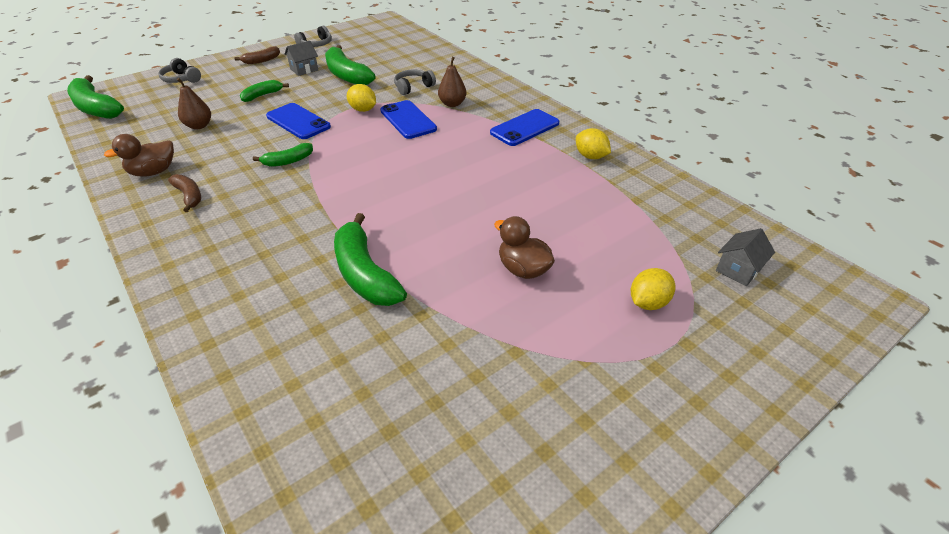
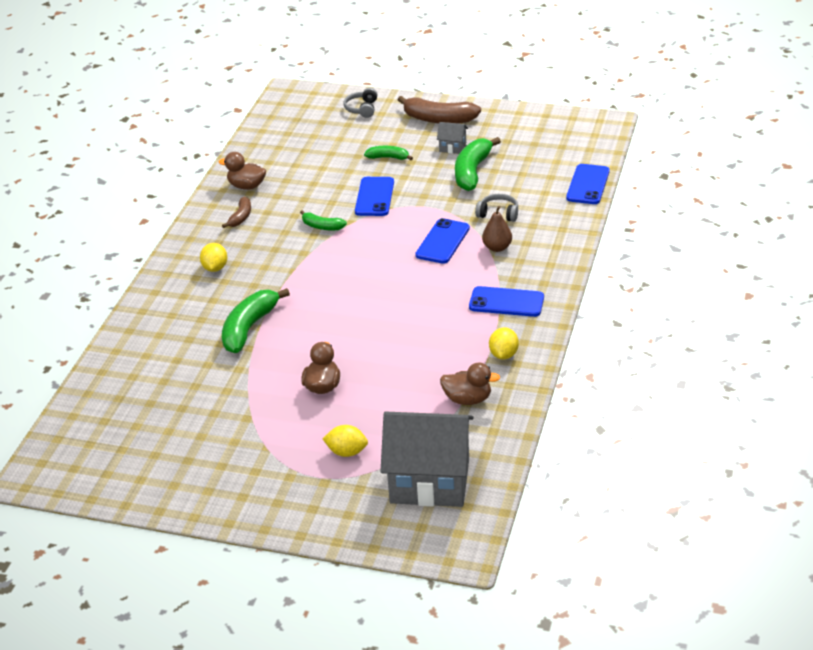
camera: 55 degrees right, 5 degrees down
green banana [67,75,124,119] -> none
brown pear [177,78,211,129] -> none
brown banana [235,46,280,64] -> brown banana [398,96,481,124], size x1.82
grey headphones [294,26,332,47] -> none
yellow lemon [347,84,376,112] -> yellow lemon moved to [200,243,227,272]
grey house [716,228,775,286] -> grey house [380,412,474,507], size x2.41
none -> brown duck [440,362,500,405]
none -> blue phone [566,164,610,204]

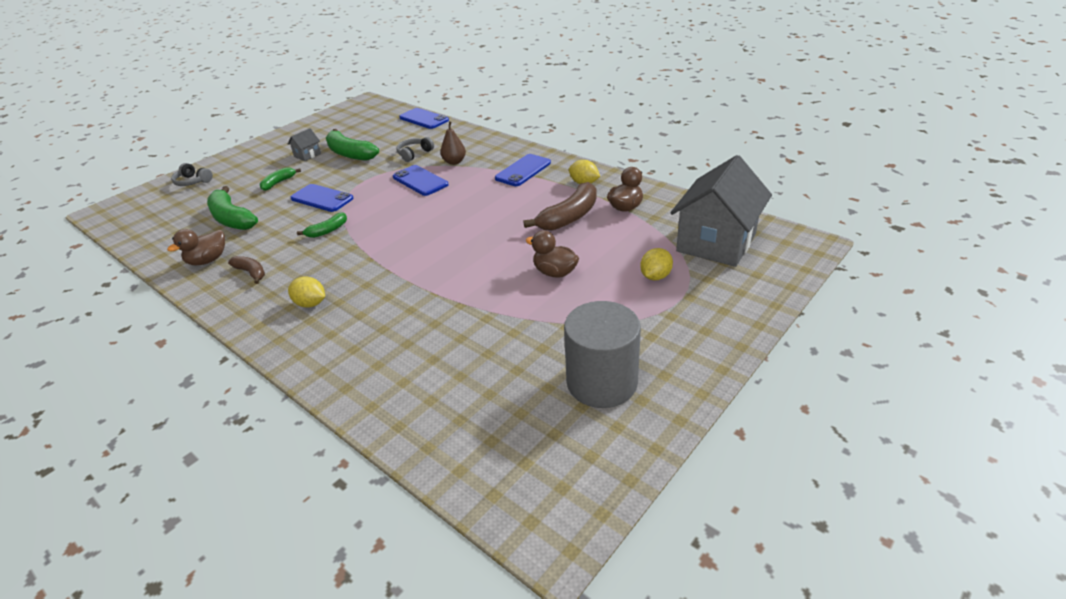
camera: 65 degrees left, 0 degrees up
green banana [222,288,290,353] -> green banana moved to [207,186,258,230]
brown banana [398,96,481,124] -> brown banana moved to [523,182,597,231]
none -> grey cylinder [564,301,641,408]

